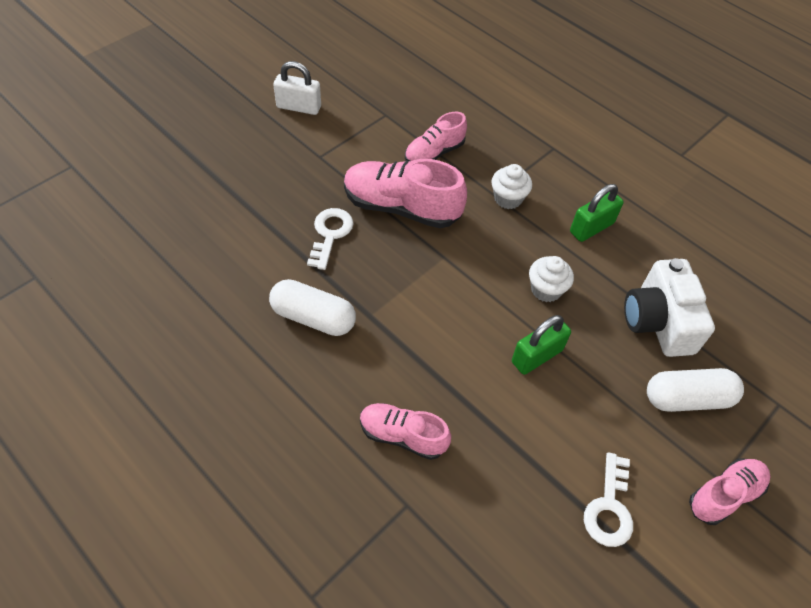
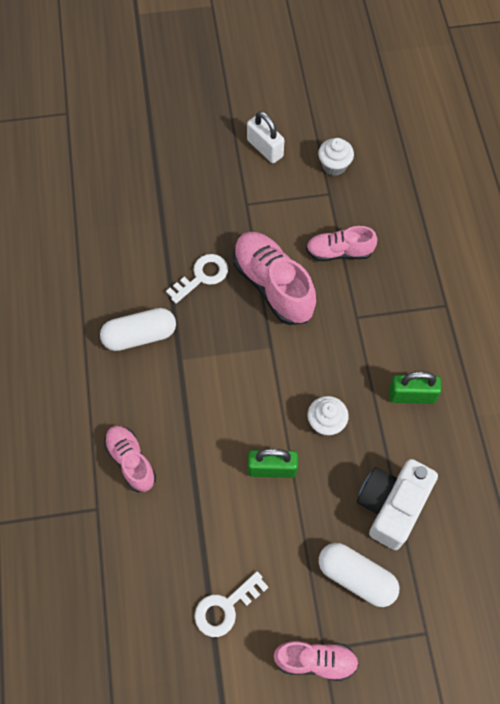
camera: 40 degrees right, 10 degrees up
white capsule [269,279,356,336] -> white capsule turned 75 degrees counterclockwise [100,308,176,351]
white cupcake [491,164,532,209] -> white cupcake moved to [318,138,354,176]

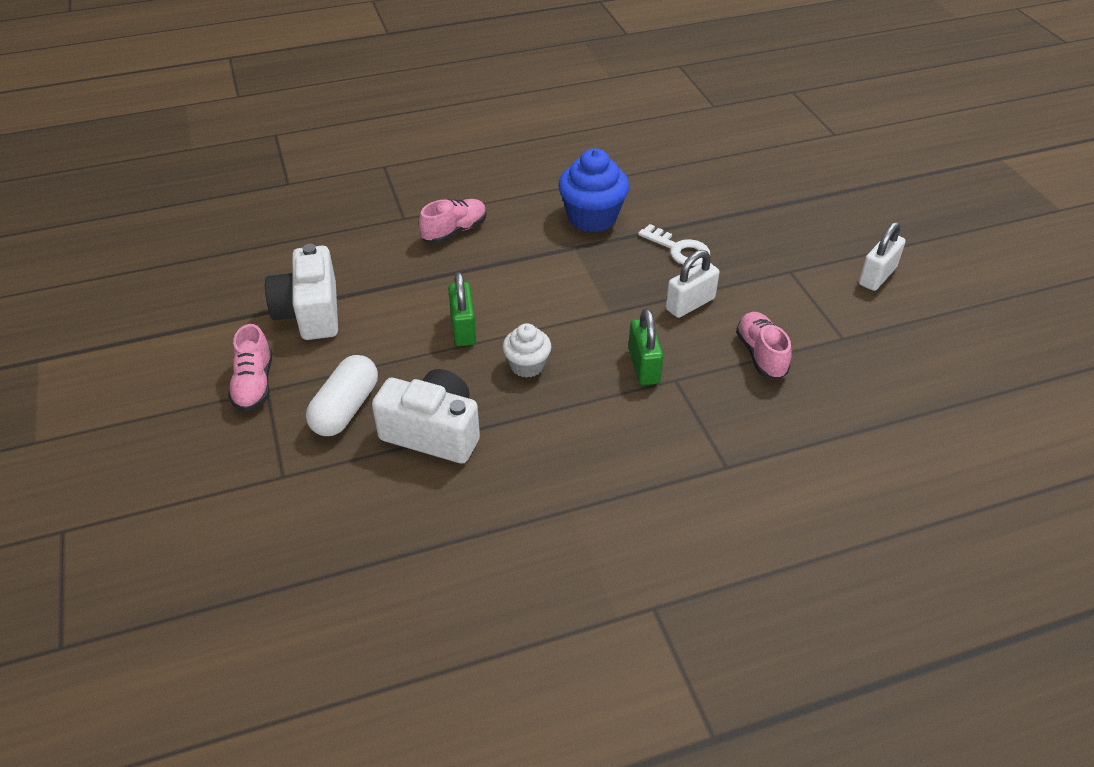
camera: 80 degrees right, 20 degrees down
white capsule [100,308,176,351] -> blue cupcake [558,148,629,232]
white key [194,571,268,637] -> white camera [265,244,338,340]
pink shoe [233,232,316,325] -> white padlock [666,250,720,318]
white cupcake [318,138,354,176] -> none
green padlock [389,371,442,404] -> green padlock moved to [628,309,664,385]

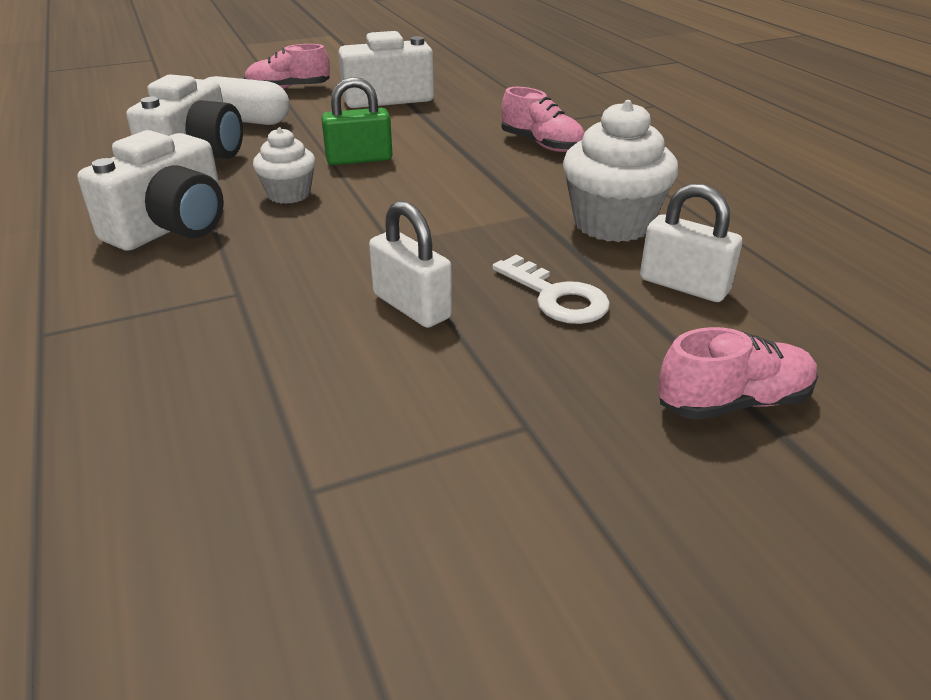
camera: 85 degrees right, 10 degrees down
blue cupcake [558,148,629,232] -> white cupcake [563,100,678,242]
green padlock [628,309,664,385] -> none
white key [638,224,710,266] -> white key turned 75 degrees counterclockwise [492,255,610,324]
pink shoe [736,312,792,380] -> pink shoe moved to [658,327,818,420]
white padlock [859,222,906,291] -> white padlock moved to [640,183,742,302]
none -> white camera [78,130,224,251]

